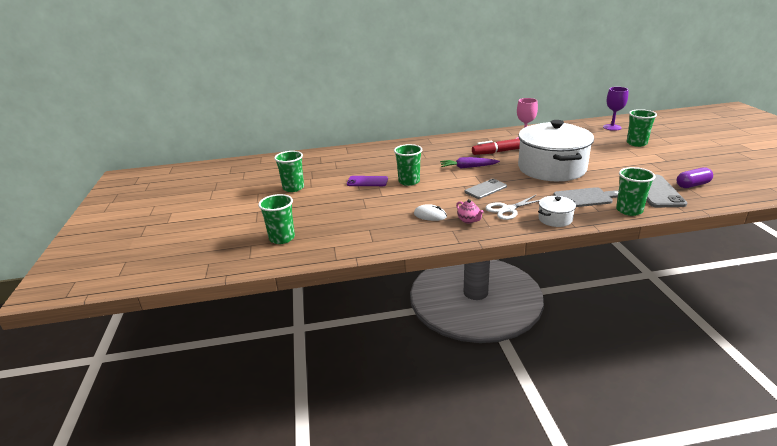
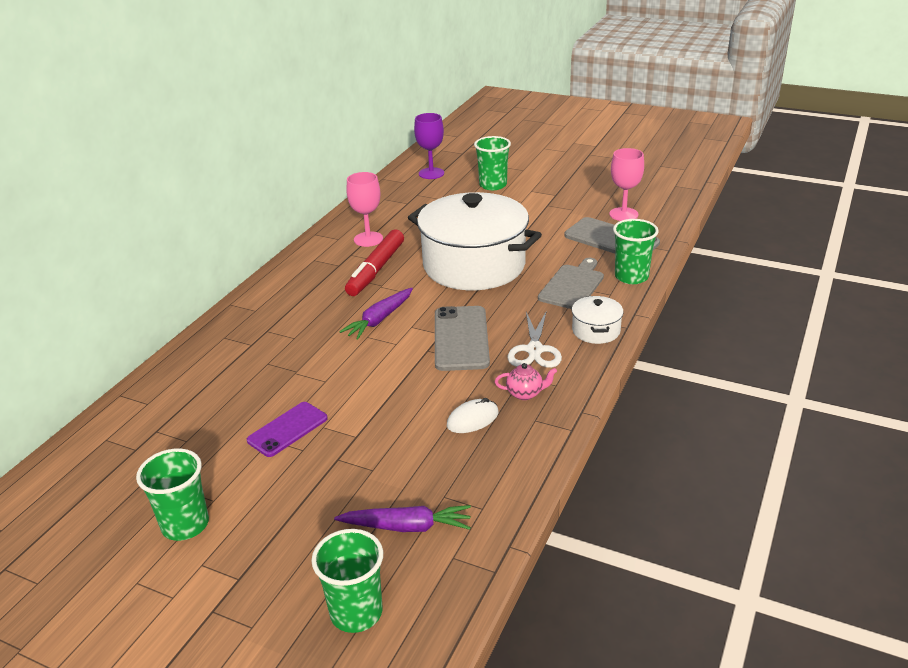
camera: 55 degrees left, 5 degrees up
green cup [394,144,422,186] -> none
grey phone [465,179,507,199] -> grey phone [435,306,490,371], size x1.52
purple capsule [677,167,713,188] -> pink goblet [609,148,644,221]
none -> purple carrot [334,505,471,532]

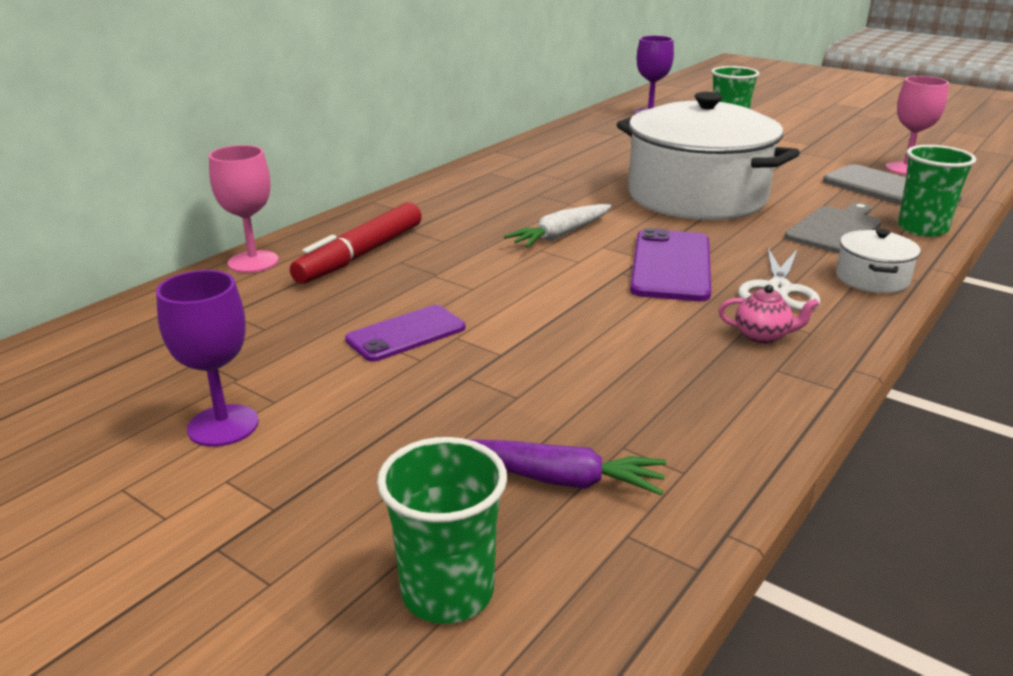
camera: 10 degrees right, 5 degrees down
green cup [136,448,209,541] -> purple goblet [156,270,259,447]
purple carrot [339,288,413,340] -> white carrot [504,204,611,248]
red marker [345,229,404,296] -> red marker moved to [290,202,422,284]
pink goblet [346,172,383,247] -> pink goblet moved to [209,145,279,273]
grey phone [435,306,490,371] -> purple phone [630,228,711,301]
white mouse [447,398,499,433] -> none

